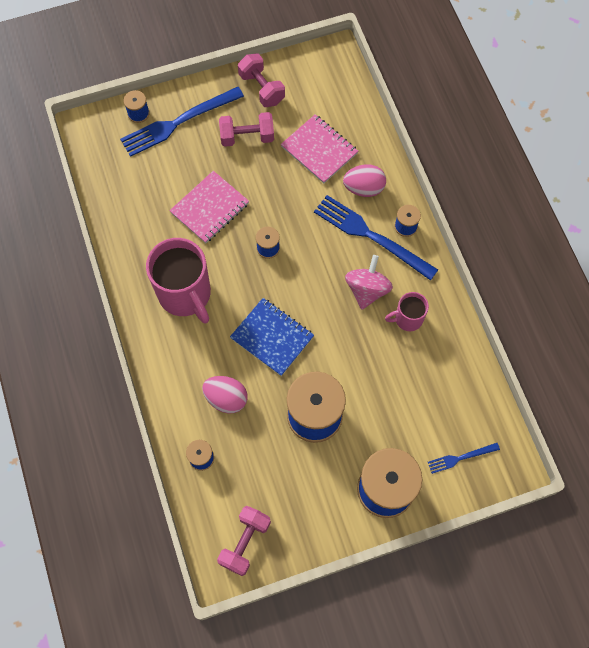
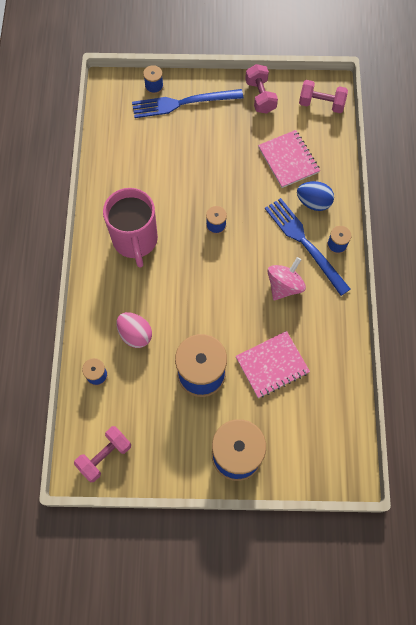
camera: 20 degrees right, 0 degrees up
pink notebook [170,171,249,243] -> pink notebook moved to [236,331,310,398]
pink dumbbell [219,112,274,147] -> pink dumbbell moved to [299,80,348,113]
blue notebook [230,298,314,376] -> none
pink egg [343,164,386,197] -> blue egg [297,181,334,211]
pink mug [385,292,429,331] -> none
blue fork [428,443,500,474] -> none

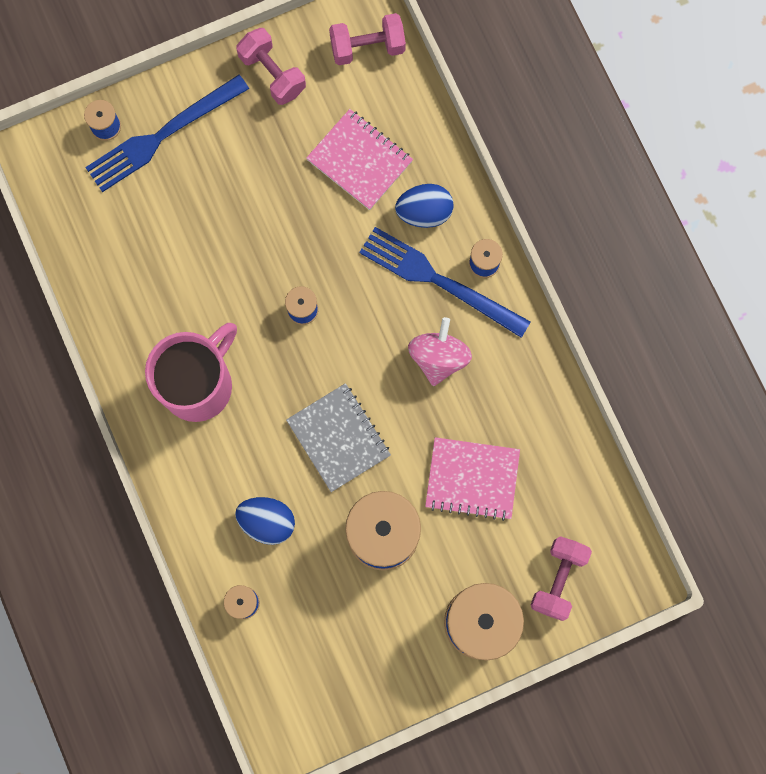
camera: 25 degrees left, 10 degrees up
pink dumbbell [74,426,131,482] -> pink dumbbell moved to [531,536,592,621]
pink mug [103,188,158,268] -> pink mug turned 105 degrees counterclockwise [145,323,237,422]
pink egg [116,312,152,348] -> blue egg [235,497,295,545]
pink notebook [236,331,310,398] -> pink notebook turned 60 degrees clockwise [425,437,520,521]
none -> grey notebook [286,383,391,492]

